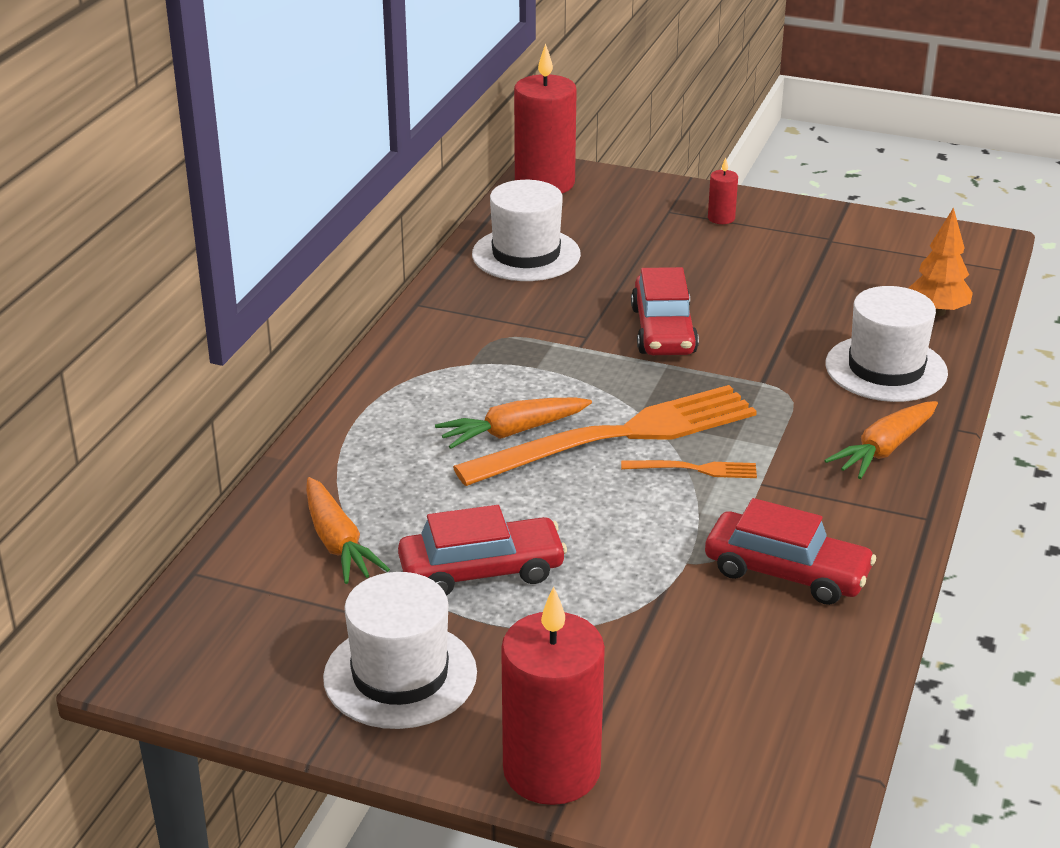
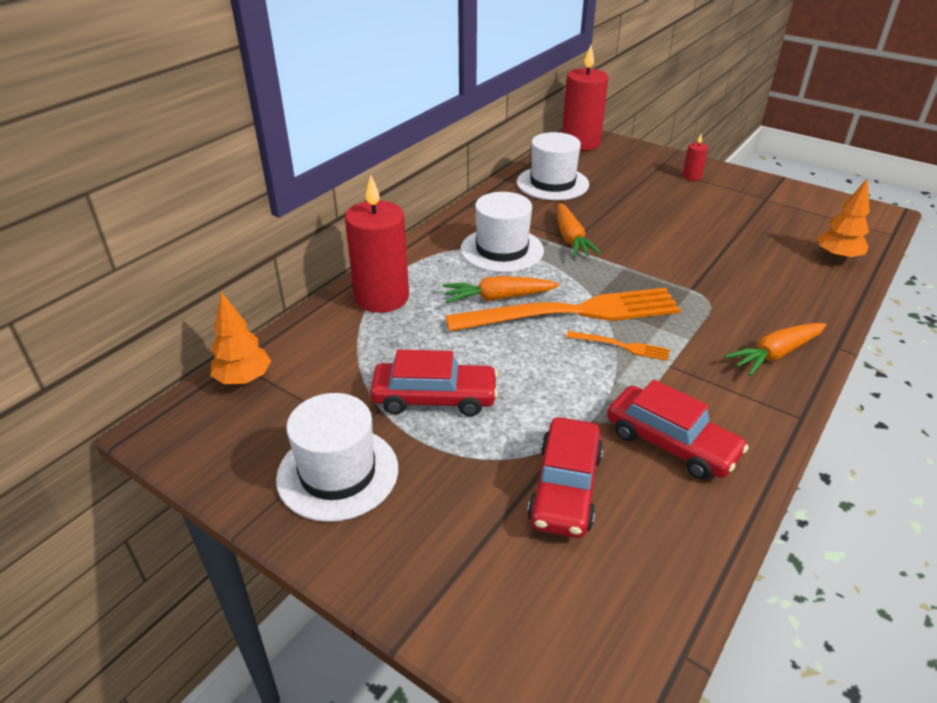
camera: 15 degrees right, 5 degrees up
orange carrot [306,477,390,584] -> orange carrot moved to [557,203,601,257]
red candle [501,586,605,805] -> red candle moved to [345,175,409,313]
red car [631,267,699,355] -> red car moved to [527,417,603,538]
white hat [825,286,948,402] -> white hat moved to [461,192,544,273]
none -> orange tree [210,292,271,385]

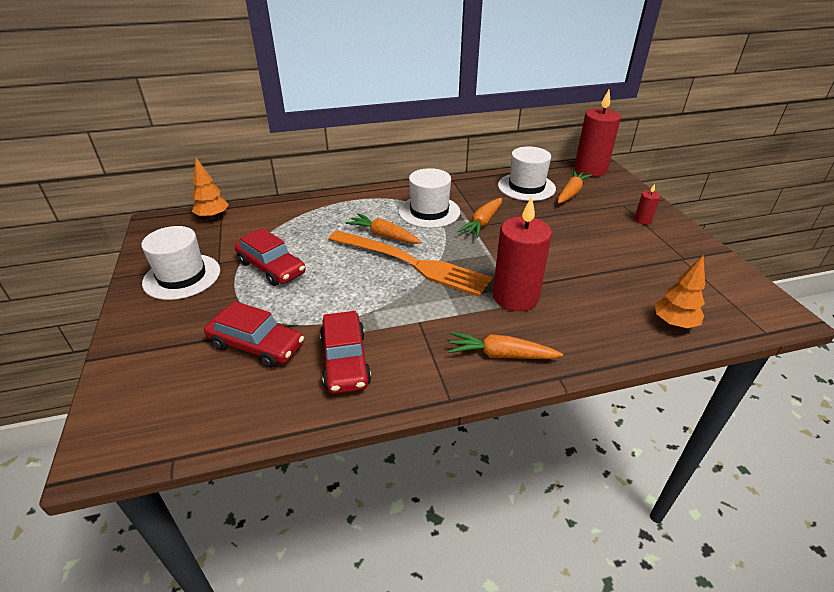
camera: 40 degrees right, 0 degrees up
red candle [345,175,409,313] -> red candle moved to [493,196,552,311]
red car [527,417,603,538] -> red car turned 120 degrees counterclockwise [204,301,304,368]
orange fork [566,331,670,361] -> none
none -> orange carrot [558,170,592,204]

